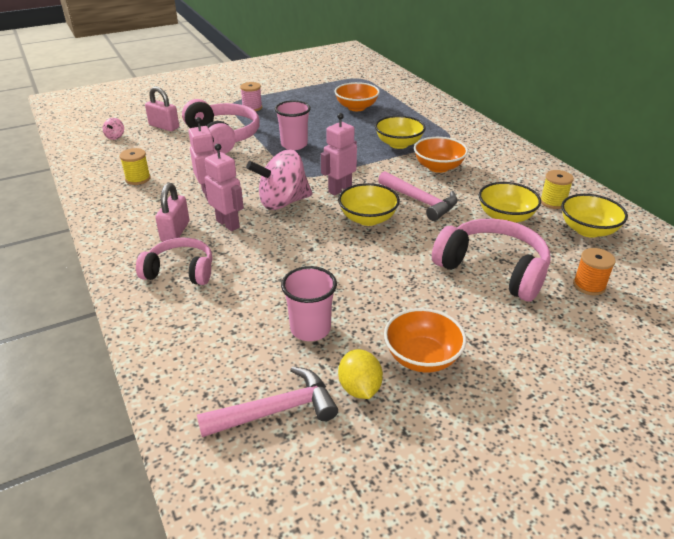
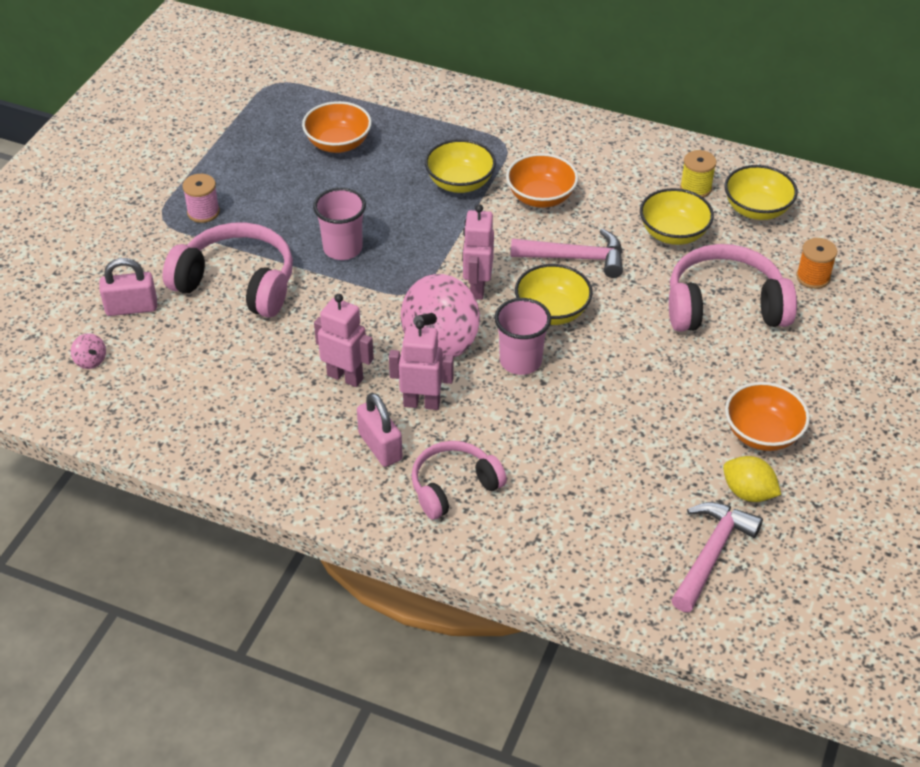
camera: 40 degrees left, 10 degrees up
yellow spool [120,148,151,185] -> none
pink cup [281,266,337,341] -> pink cup moved to [494,298,551,375]

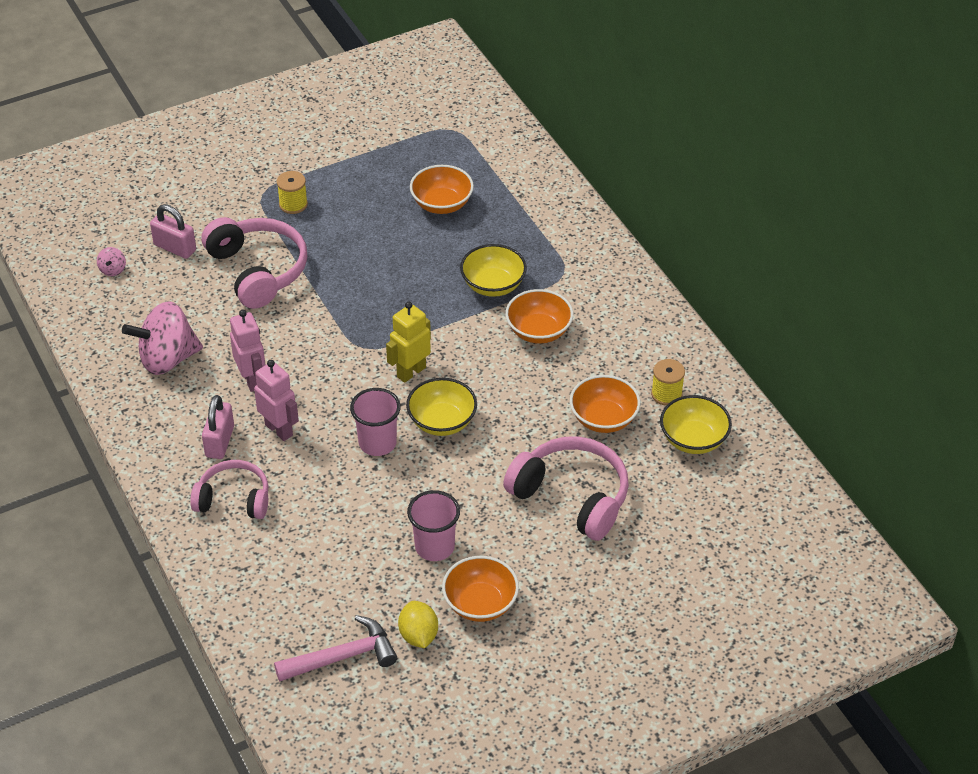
camera: 40 degrees right, 0 degrees up
pink spool [182,174,220,223] -> yellow spool [277,171,308,214]
pink cup [313,188,366,260] -> pink cup moved to [407,490,460,561]
pink spinning top [401,274,480,357] -> pink spinning top moved to [122,301,203,375]
pink robot [463,204,494,300] -> yellow robot [386,302,431,383]
pink hammer [511,229,623,278] -> none
yellow bowl [640,188,714,245] -> orange bowl [570,375,641,433]
orange spool [796,238,837,289] -> none

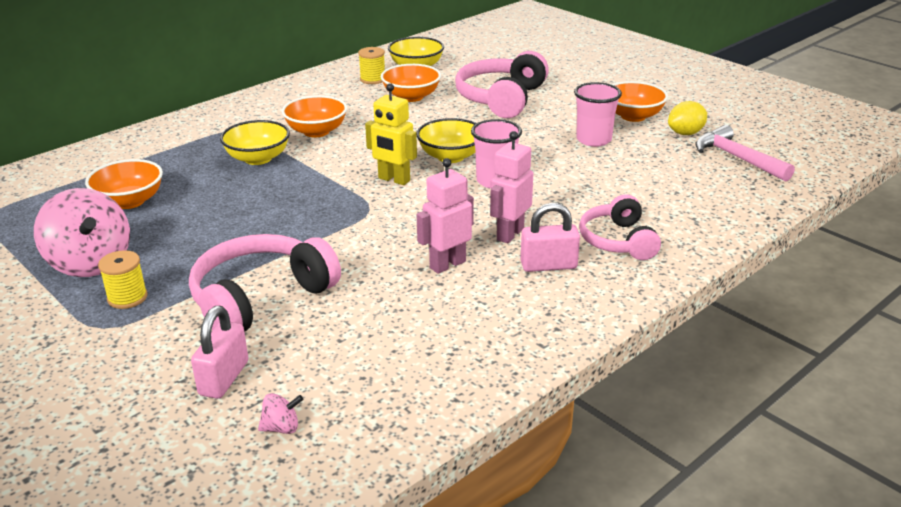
camera: 105 degrees left, 15 degrees down
pink spinning top [122,301,203,375] -> pink spinning top moved to [34,188,130,277]

